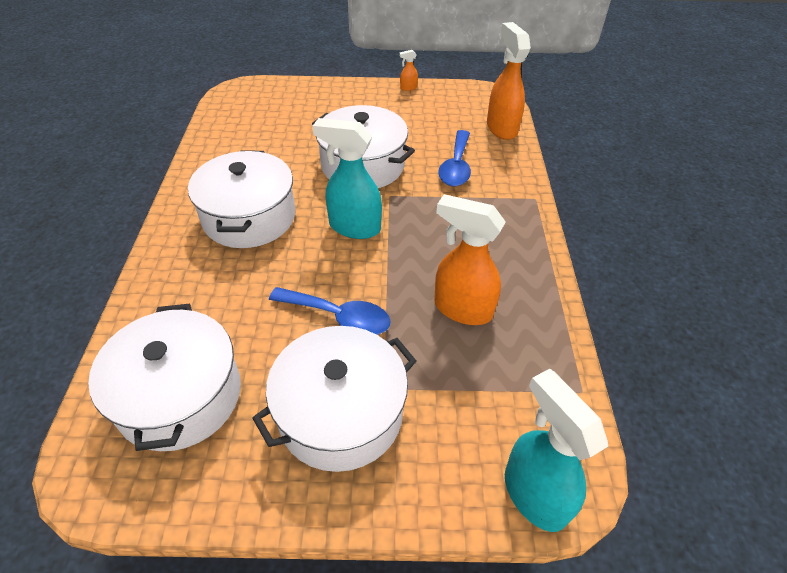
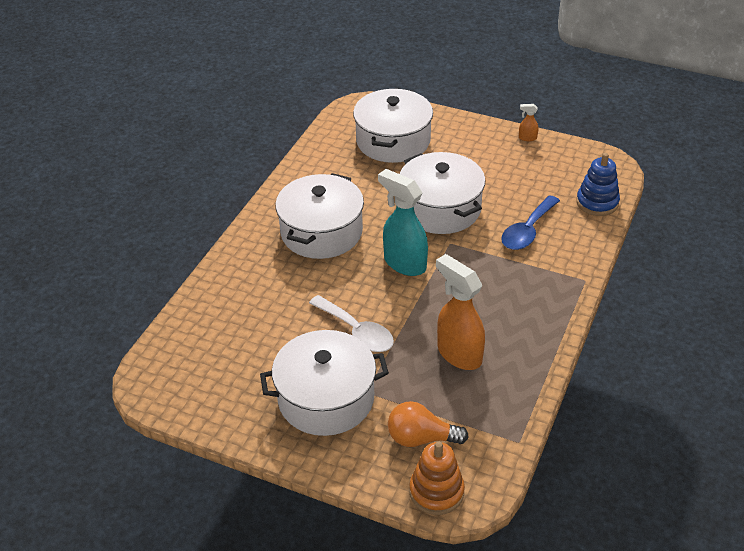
camera: 25 degrees right, 5 degrees down
white pot [88,304,241,451] -> white pot moved to [353,88,433,163]
blue spoon [269,287,391,335] -> white spoon [309,295,394,352]
orange spray bottle [487,22,531,140] -> blue stacking toy [576,153,620,216]
turquoise spray bottle [505,369,608,532] -> orange stacking toy [409,441,465,515]
none -> orange light bulb [388,401,469,447]

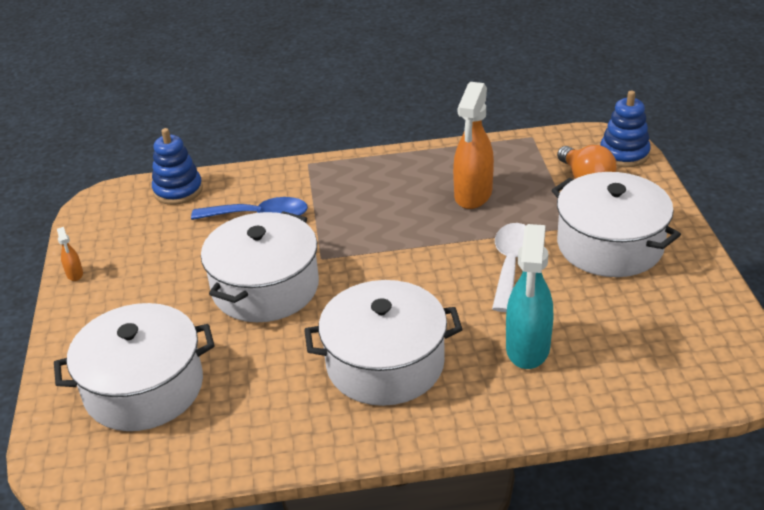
camera: 120 degrees left, 5 degrees down
turquoise spray bottle [378,169,428,276] -> turquoise spray bottle moved to [506,224,553,369]
orange stacking toy [409,441,465,515] -> blue stacking toy [600,91,651,167]

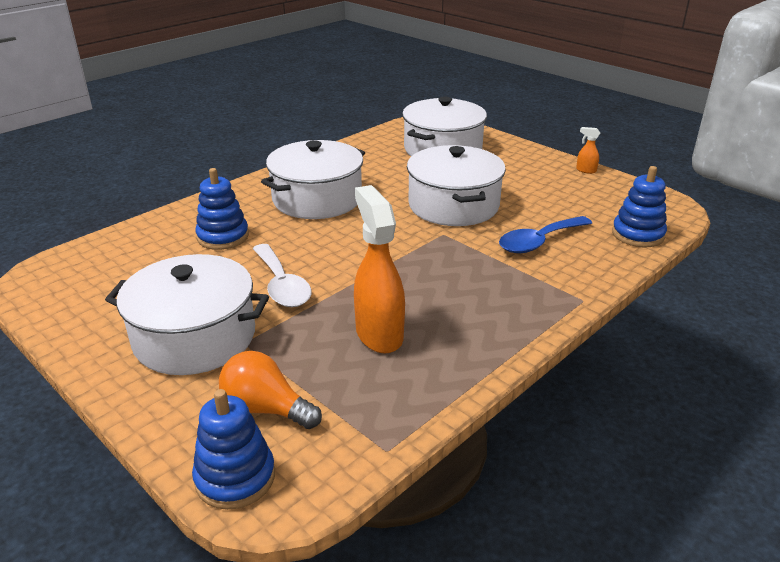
camera: 140 degrees right, 5 degrees down
turquoise spray bottle [506,224,553,369] -> blue stacking toy [195,168,249,250]

